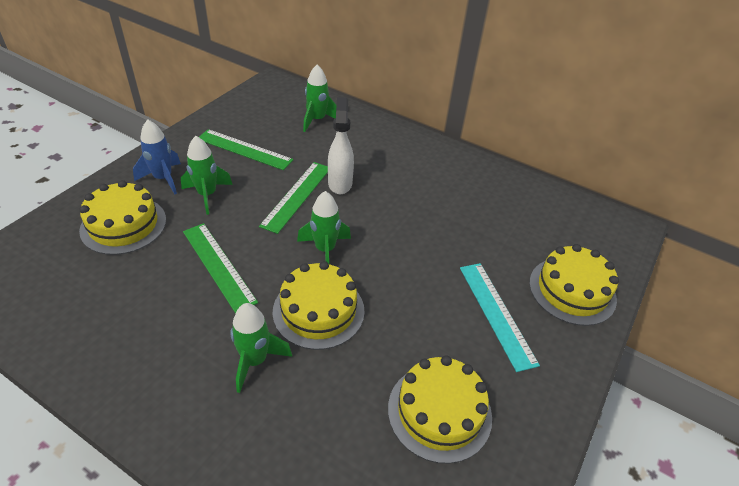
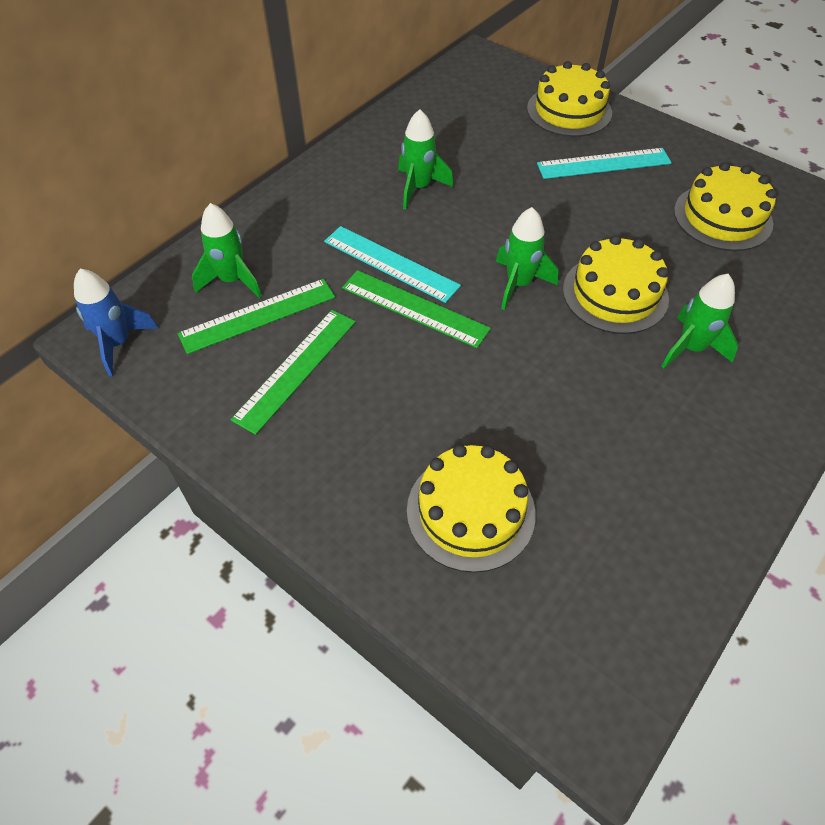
camera: 80 degrees left, 10 degrees up
blue rocket [133,120,181,194] -> blue rocket moved to [74,269,158,376]
green rocket [181,136,233,215] -> green rocket moved to [398,109,454,210]
green ruler [183,223,258,313] -> green ruler moved to [178,279,335,354]
white spray bottle [328,97,354,194] -> turquoise ruler [324,226,461,303]

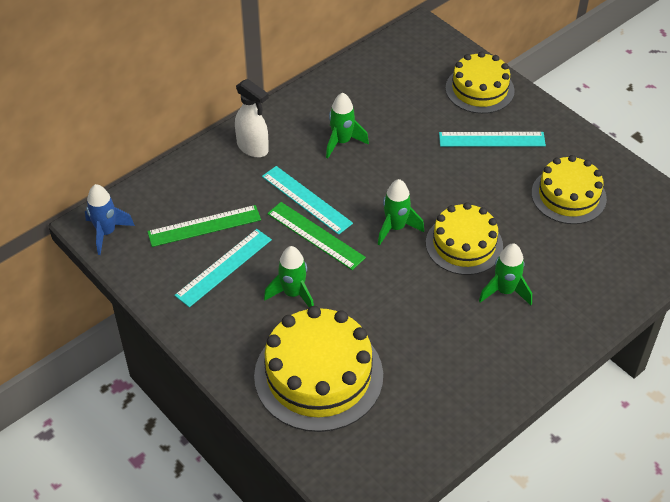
camera: 10 degrees right, 5 degrees down
green rocket [192,203,262,298] -> green rocket moved to [264,246,314,308]
green ruler [231,310,356,435] -> turquoise ruler [174,229,272,307]
yellow cake [407,444,536,573] -> yellow cake [254,306,383,432], size x1.53
none -> white spray bottle [235,79,269,158]

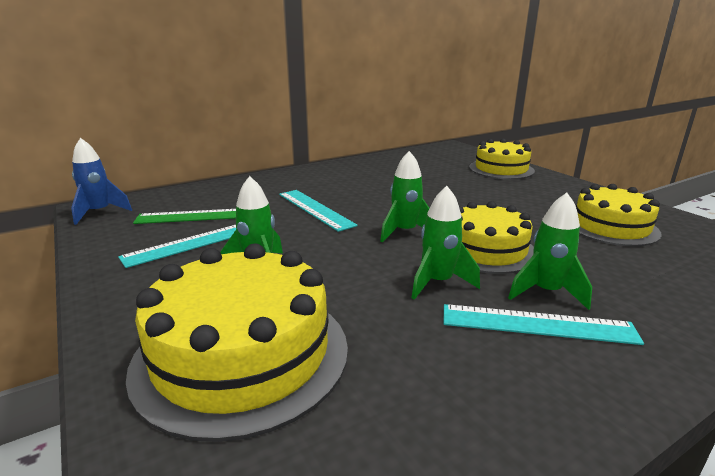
camera: 10 degrees right, 25 degrees down
white spray bottle [235,79,269,158] -> none
green ruler [267,202,366,270] -> none
green rocket [326,93,369,158] -> green rocket moved to [412,186,480,300]
turquoise ruler [439,132,546,147] -> turquoise ruler moved to [444,304,644,345]

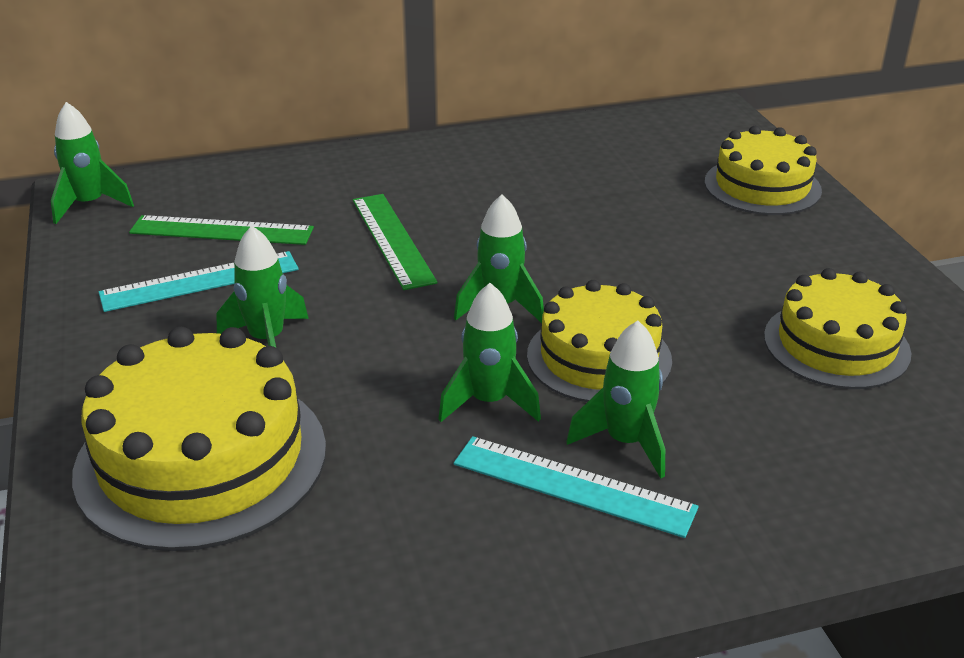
camera: 15 degrees right, 10 degrees up
blue rocket [71,138,132,225] -> green rocket [51,102,134,224]
turquoise ruler [279,190,358,232] -> green ruler [353,194,437,290]

